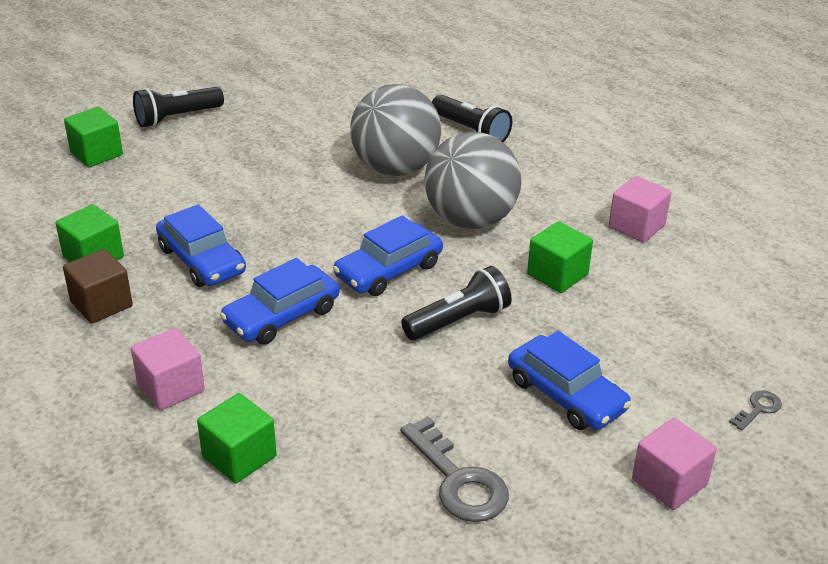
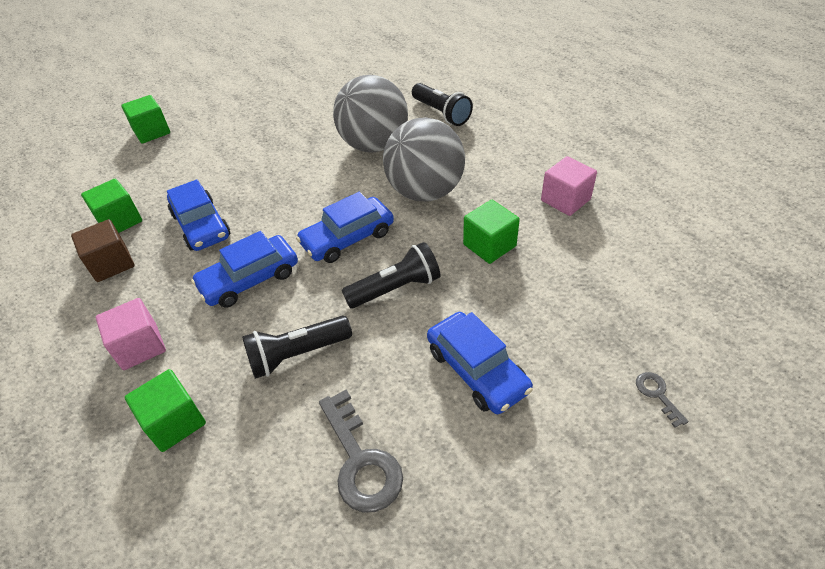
camera: 10 degrees right, 10 degrees up
black flashlight [133,87,224,128] -> black flashlight moved to [242,316,352,379]
pink cube [632,418,717,510] -> none
grey key [729,390,782,431] -> grey key turned 75 degrees counterclockwise [636,372,689,428]

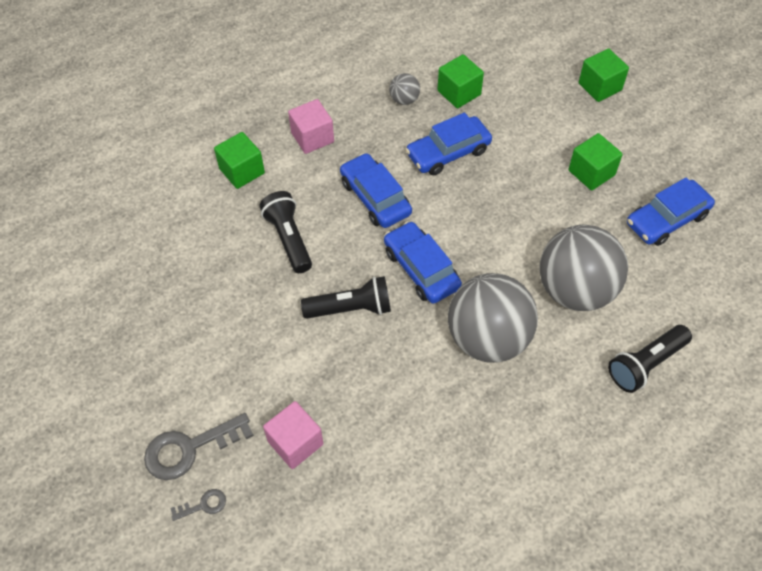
camera: 90 degrees right, 10 degrees up
brown cube [71,219,135,282] -> grey ball [389,73,420,105]
grey key [319,390,403,513] -> grey key moved to [144,413,254,480]
black flashlight [342,242,441,308] -> black flashlight turned 75 degrees counterclockwise [301,276,391,319]
blue car [427,312,533,414] -> blue car moved to [627,178,715,246]
green cube [463,200,520,264] -> green cube moved to [569,133,623,191]
pink cube [541,156,597,216] -> pink cube moved to [263,401,323,469]

